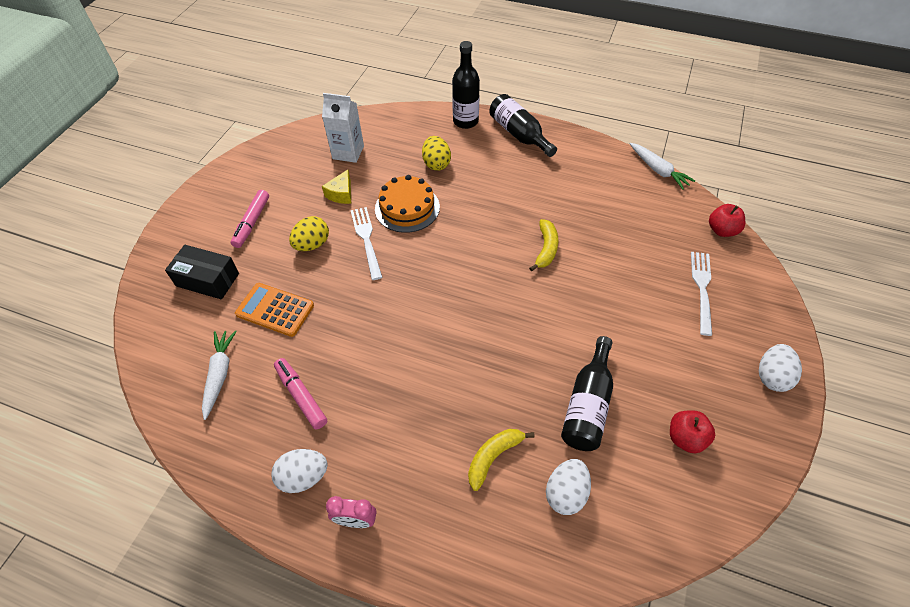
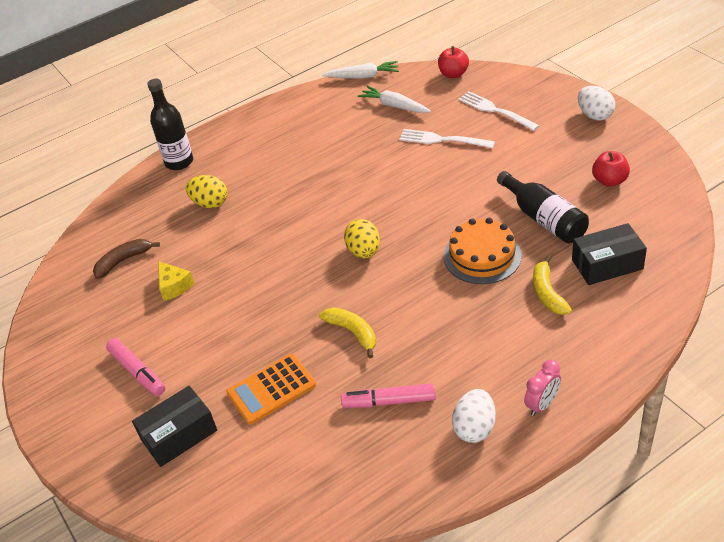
camera: 50 degrees left, 10 degrees down
white carrot [202,330,237,420] -> white carrot moved to [358,86,431,113]
yellow egg [289,216,329,251] -> yellow egg moved to [344,219,380,258]
white carton [322,93,364,163] -> brown banana [93,239,160,279]
white fork [351,207,382,280] -> white fork moved to [399,129,495,148]
orange cake [375,175,440,233] -> orange cake moved to [444,218,522,284]
black bottle [489,94,557,157] -> none
yellow banana [529,219,558,272] -> yellow banana moved to [319,308,376,358]
white egg [546,459,591,515] -> black box [572,223,647,285]

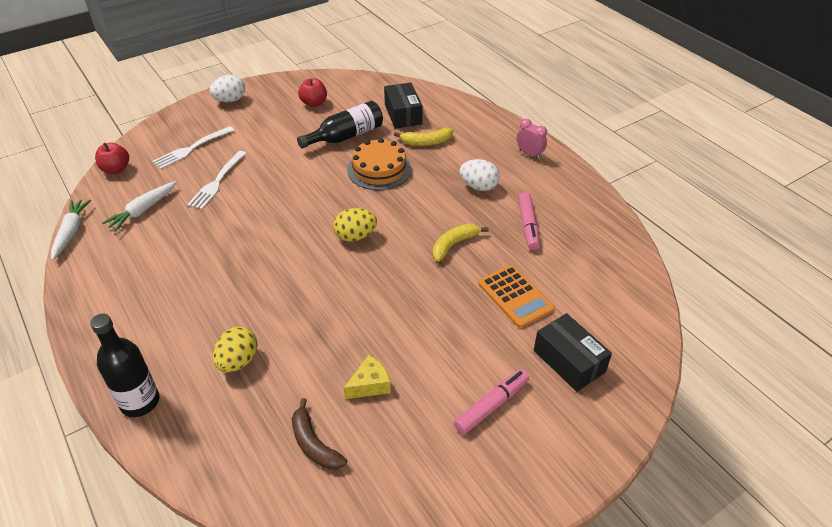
camera: 95 degrees left, 0 degrees up
white egg [452,389,496,443] -> white egg moved to [459,159,500,191]

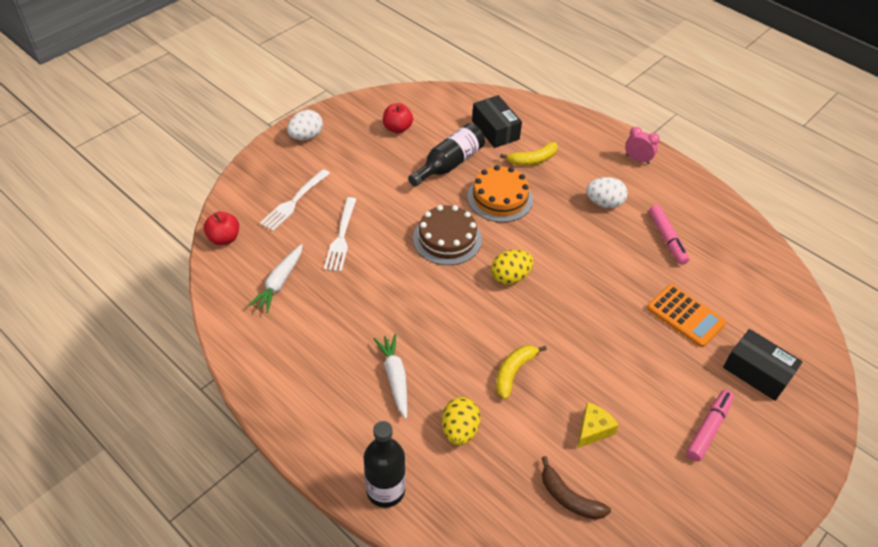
camera: 15 degrees left, 5 degrees up
white carrot [51,199,91,260] -> white carrot moved to [374,334,407,419]
yellow banana [433,224,489,262] -> yellow banana moved to [496,345,547,400]
none -> brown cake [413,205,482,265]

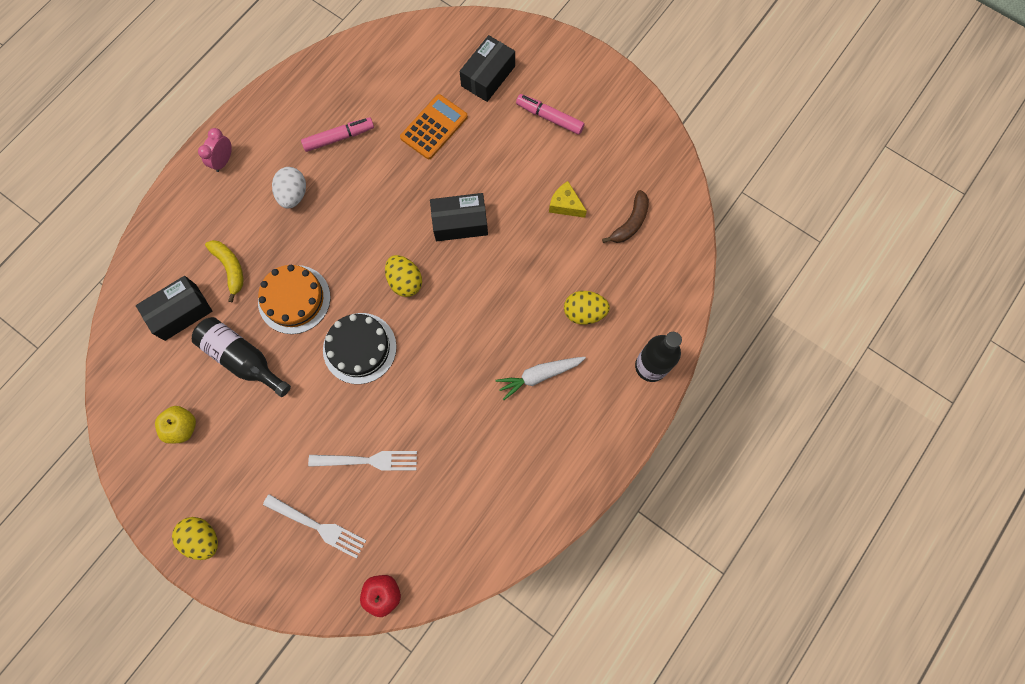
camera: 95 degrees left, 25 degrees up
white carrot [248,244,303,313] -> none
white egg [287,110,323,140] -> yellow egg [172,517,218,560]
red apple [383,103,413,133] -> yellow apple [155,406,196,444]
brown cake [413,205,482,265] -> black cake [323,313,397,384]
yellow banana [496,345,547,400] -> none
none -> black box [430,193,488,241]

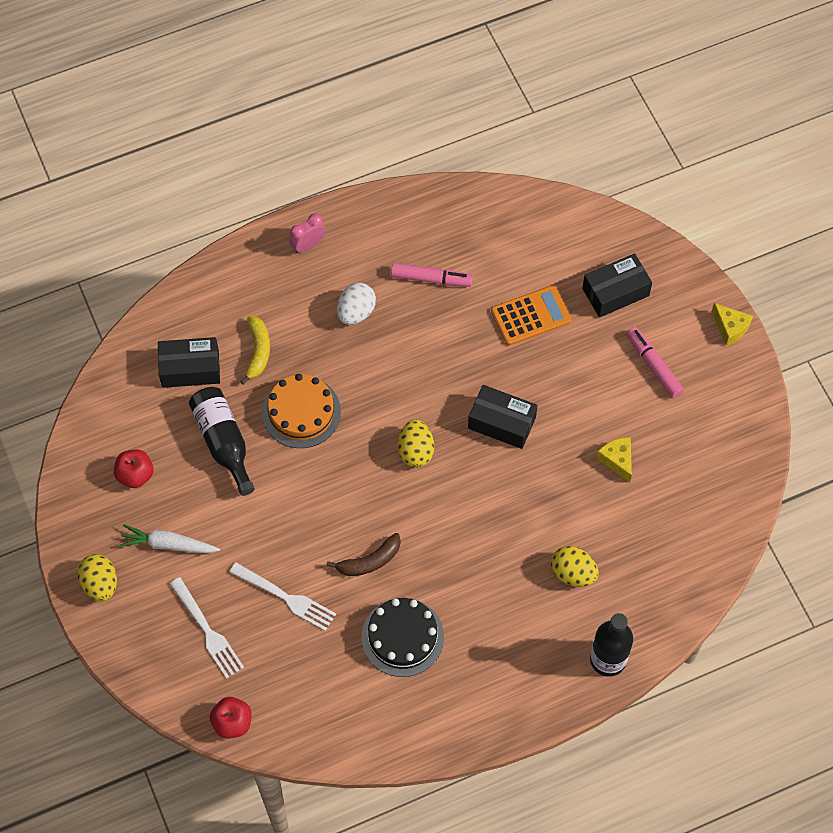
camera: 30 degrees right, 10 degrees down
yellow apple [155,406,196,444] -> red apple [114,450,154,488]
black cake [323,313,397,384] -> black cake moved to [362,598,444,677]
white carrot [496,357,586,400] -> white carrot moved to [119,524,220,553]
brown banana [602,190,649,243] -> brown banana moved to [326,533,401,576]
none -> yellow cheese [712,303,753,345]

